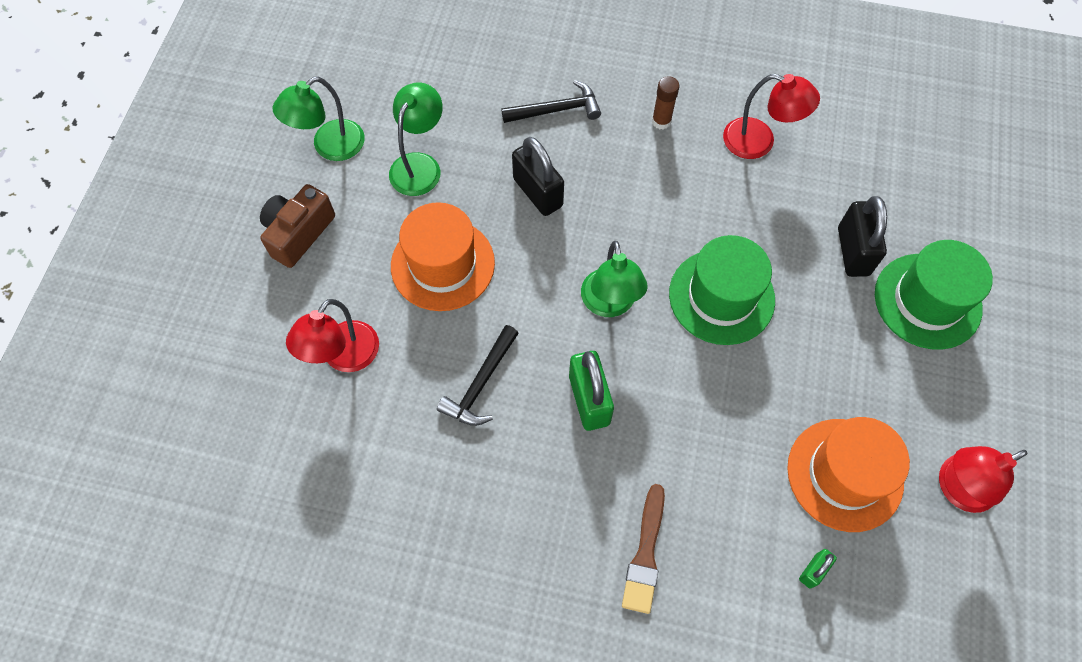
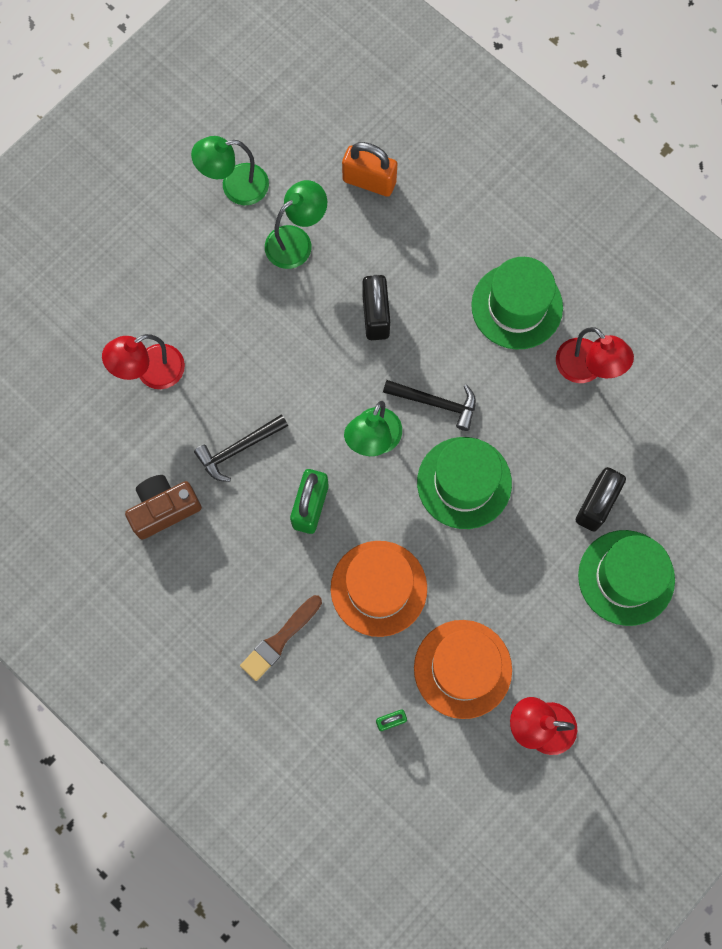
camera: 30 degrees right, 10 degrees up
brown camera [260,184,335,268] -> brown camera moved to [125,475,202,539]
orange hat [391,202,495,311] -> orange hat moved to [331,541,427,637]
black hammer [501,80,601,123] -> black hammer moved to [383,380,476,431]
brown glue stick [652,76,680,130] -> green hat [471,257,563,349]
none -> orange padlock [342,142,398,197]

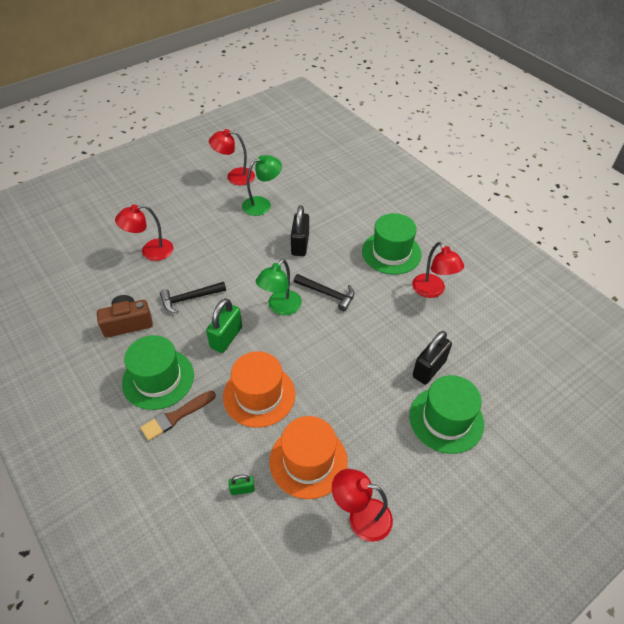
camera: 10 degrees right, 25 degrees down
green lamp [191,136,269,205] -> red lamp [209,129,255,185]
orange padlock [342,142,398,197] -> none
green hat [417,437,512,529] -> green hat moved to [122,335,194,410]

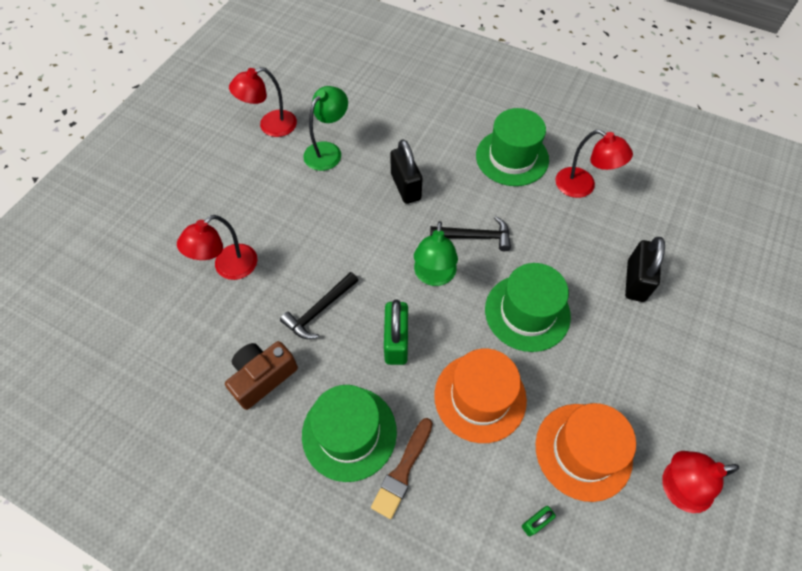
camera: 25 degrees left, 10 degrees up
green hat [409,375,484,454] -> green hat moved to [485,263,571,352]

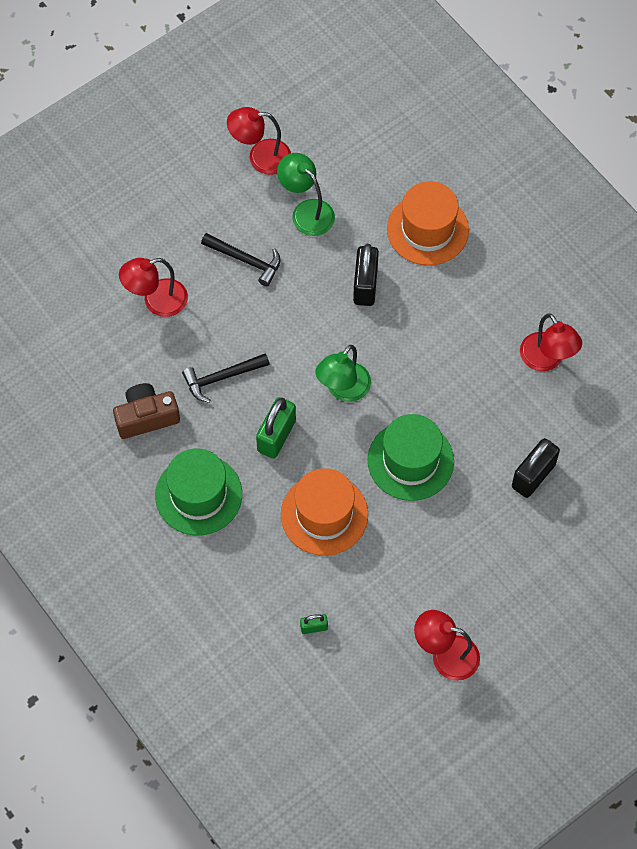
camera: 25 degrees right, 5 degrees up
green lamp [303,86,348,171] -> green lamp turned 105 degrees counterclockwise [277,153,335,236]
brown brush [371,418,433,519] -> none
black hammer [430,216,511,251] -> black hammer moved to [201,233,281,286]
green hat [476,108,549,186] -> none
orange hat [535,403,636,502] -> orange hat moved to [387,181,469,266]

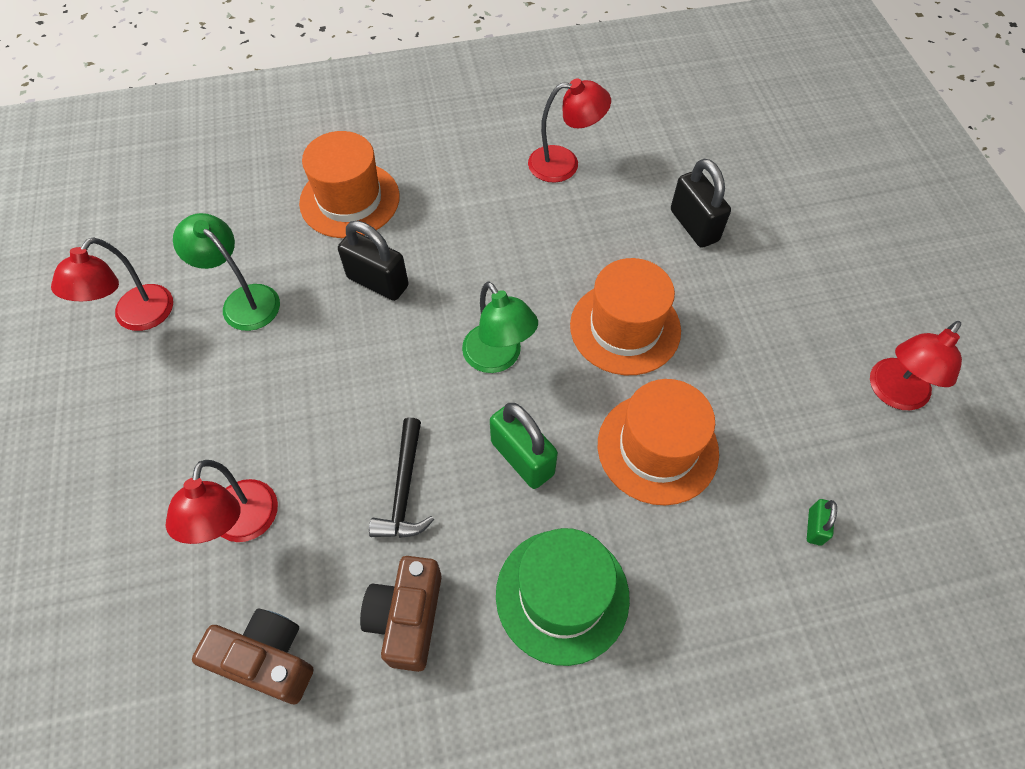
camera: 65 degrees left, 5 degrees down
black hammer [201,233,281,286] -> none
green lamp [277,153,335,236] -> green lamp turned 60 degrees clockwise [173,213,280,331]
green hat [368,414,454,501] -> orange hat [570,258,681,375]
none -> brown camera [192,609,314,704]

